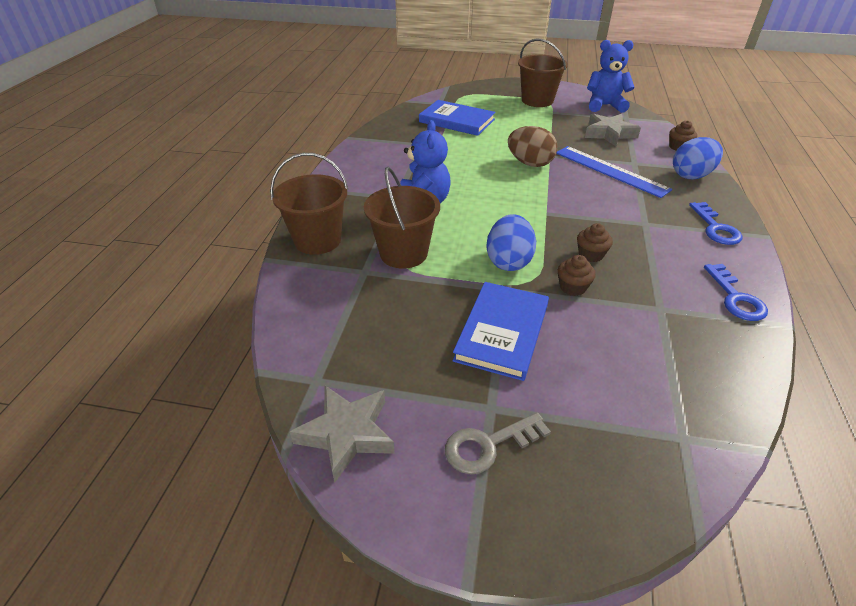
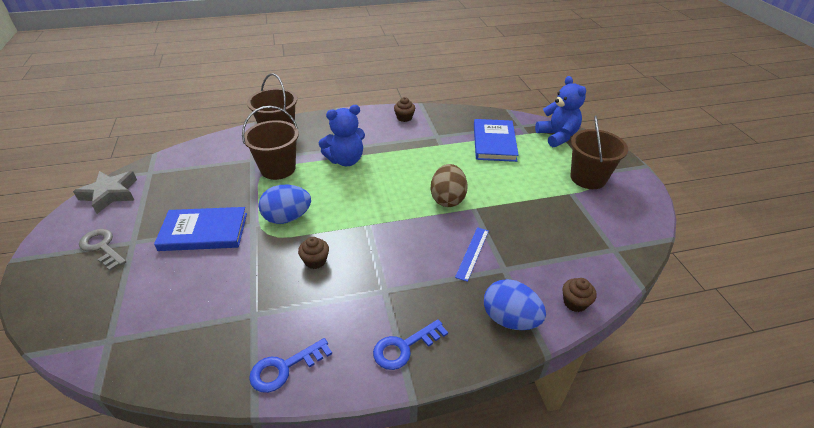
camera: 65 degrees right, 0 degrees up
blue ruler [556,146,672,198] -> blue ruler [455,227,489,282], size x0.58
brown cupcake [558,255,596,296] -> brown cupcake moved to [394,97,415,122]
grey star [585,114,641,146] -> none
blue teddy bear [587,40,635,113] -> blue teddy bear moved to [535,76,586,147]

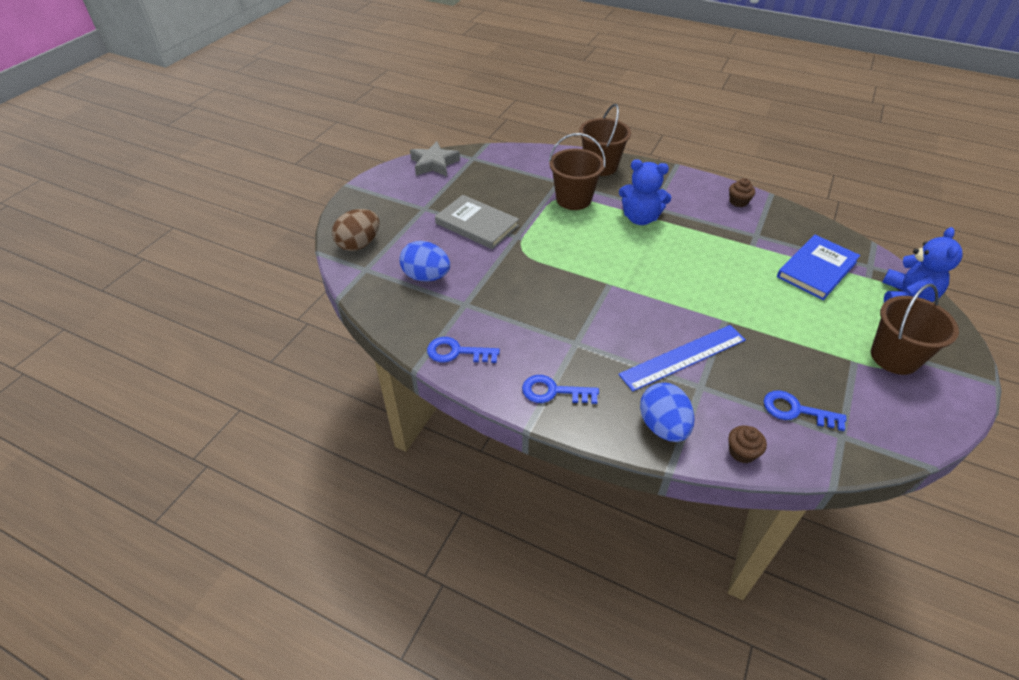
camera: 40 degrees right, 5 degrees up
grey key [79,229,126,271] -> none
blue book [154,207,247,251] -> grey book [435,195,519,249]
blue egg [258,185,311,224] -> blue egg moved to [399,241,450,281]
brown cupcake [298,237,329,269] -> none
brown egg [430,164,468,207] -> brown egg moved to [332,209,380,251]
blue ruler [455,227,489,282] -> blue ruler [618,325,746,391], size x1.74
none -> blue key [764,390,847,431]

